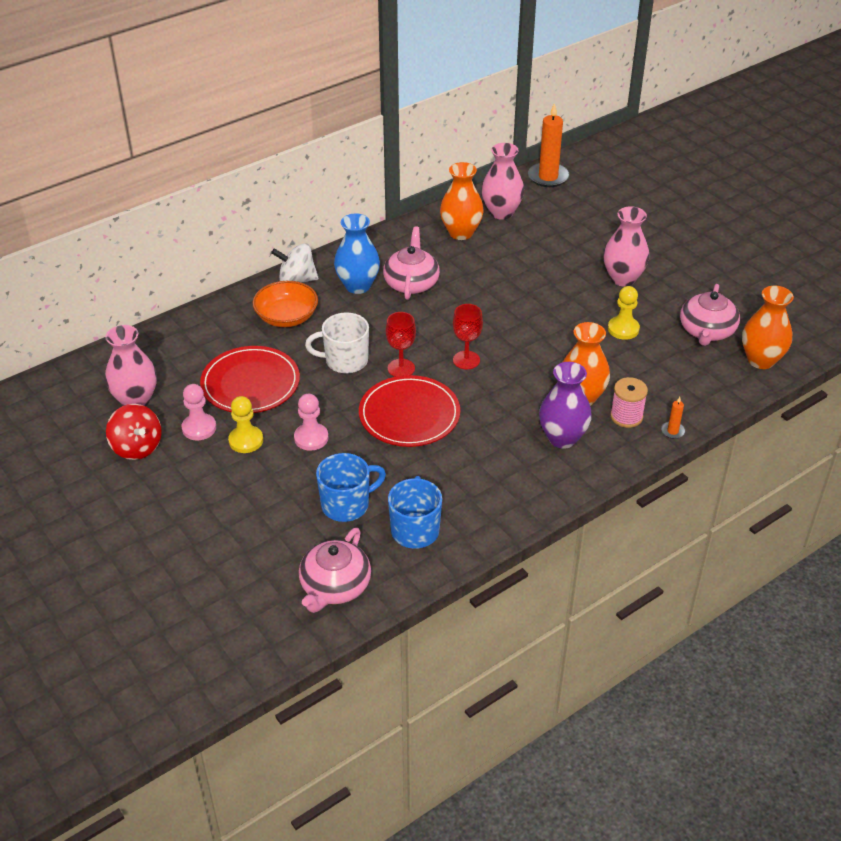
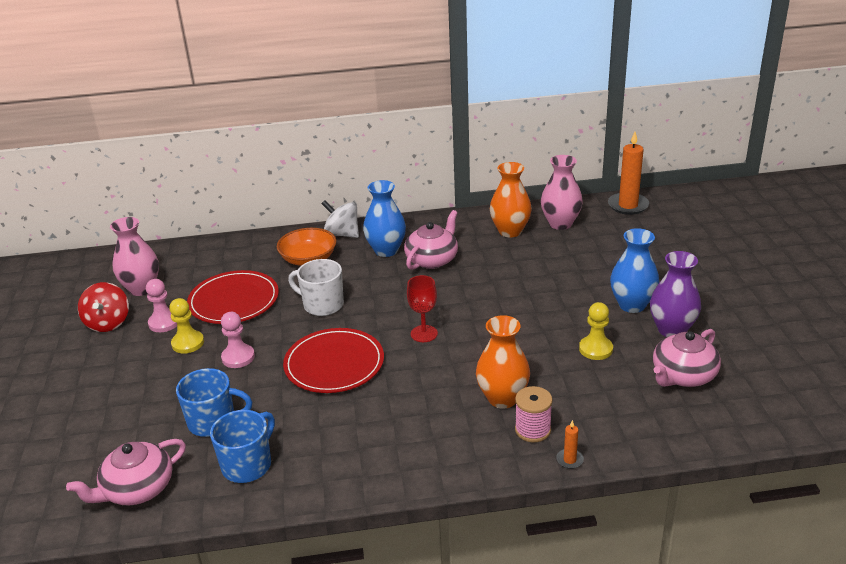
camera: 30 degrees right, 10 degrees down
red goblet [386,312,416,377] -> none
purple vase [539,362,592,449] -> purple vase moved to [650,251,701,337]
pink vase [603,206,649,286] -> blue vase [610,228,659,313]
orange vase [742,286,794,369] -> none

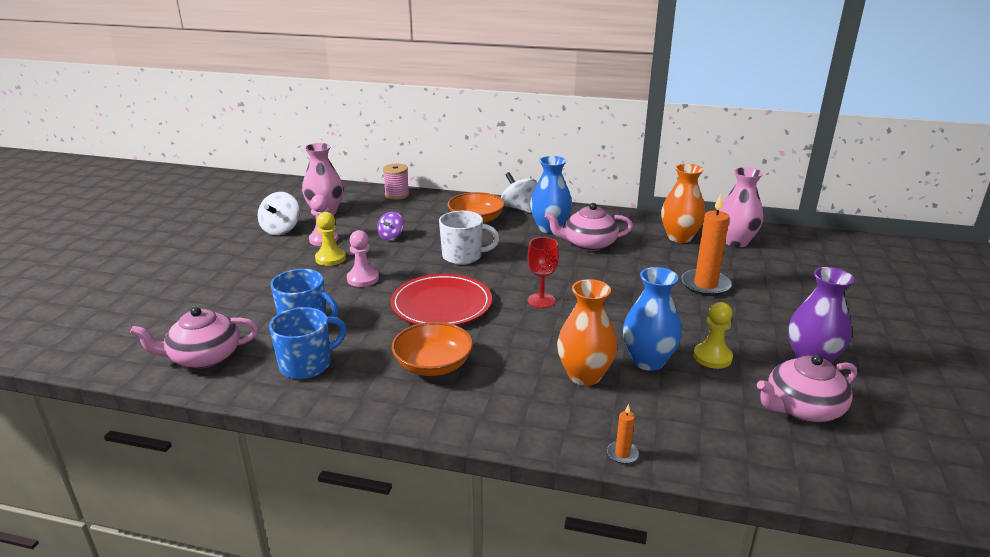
camera: 20 degrees right, 5 degrees down
red spinning top [78,282,129,332] -> white spinning top [258,192,300,235]
red plate [187,270,279,324] -> purple spinning top [377,212,404,240]
white mug [288,259,344,316] -> white mug turned 135 degrees clockwise [439,211,499,265]
pink teapot [404,210,458,270] -> pink teapot turned 150 degrees counterclockwise [544,203,633,251]
pink spool [515,386,553,442] -> pink spool moved to [383,164,409,200]
orange candle [608,132,649,215] -> orange candle moved to [681,194,732,296]
blue vase [610,228,659,313] -> blue vase moved to [623,267,682,371]
none -> orange bowl [392,322,473,376]

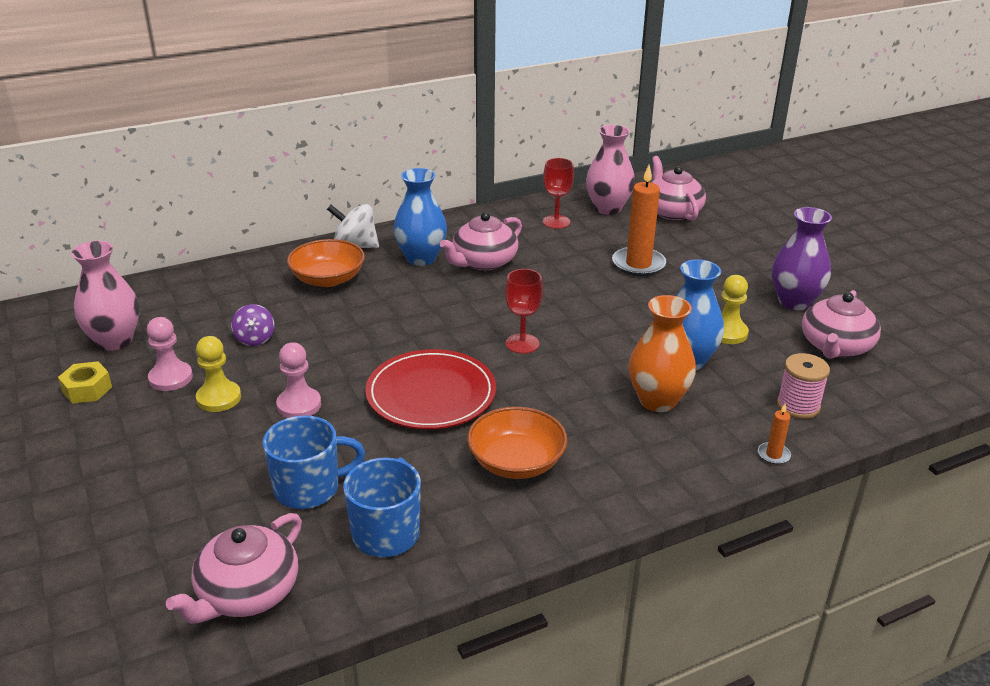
camera: 40 degrees left, 5 degrees up
white spinning top [258,192,300,235] -> yellow nut [58,361,112,404]
pink spool [383,164,409,200] -> pink spool moved to [777,353,830,419]
white mug [439,211,499,265] -> none
orange vase [661,164,706,243] -> red goblet [543,158,574,229]
none -> pink teapot [651,156,706,221]

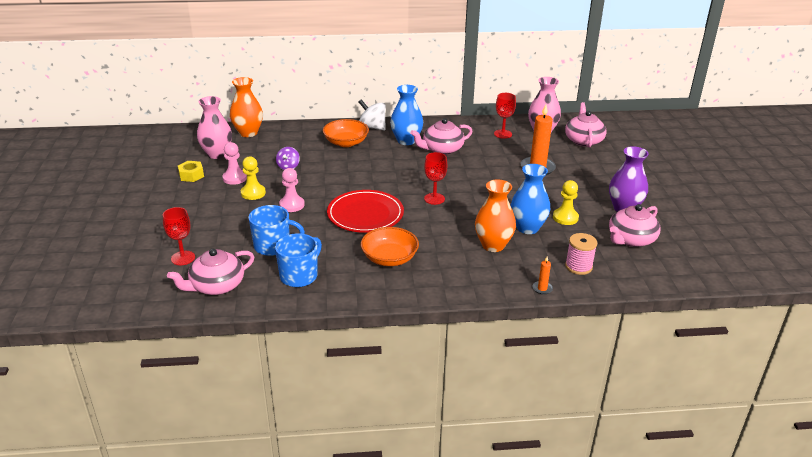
camera: 20 degrees right, 0 degrees up
none -> red goblet [163,207,195,265]
none -> orange vase [230,77,263,137]

